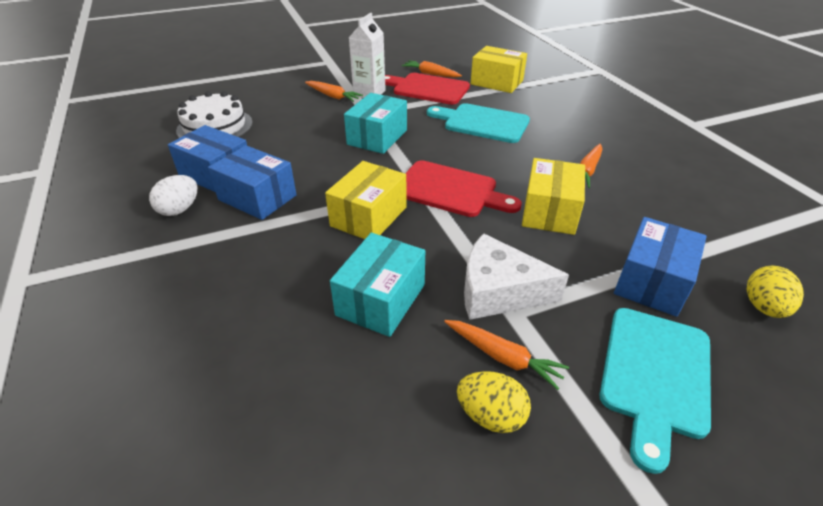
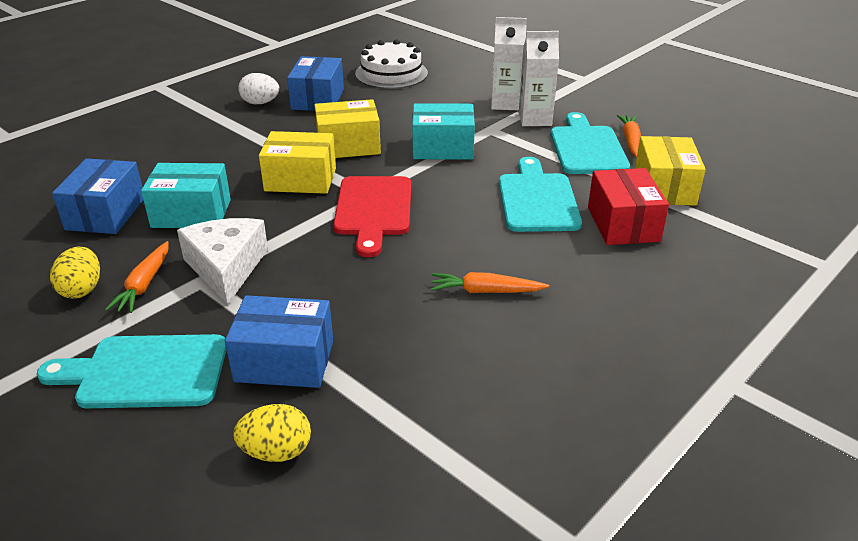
camera: 65 degrees right, 5 degrees down
blue box [208,145,297,220] -> blue box moved to [52,158,143,234]
orange carrot [305,81,363,102] -> white carton [491,17,527,111]
red cutting board [385,73,470,105] -> turquoise cutting board [550,112,630,174]
yellow box [522,158,585,235] -> yellow box moved to [315,99,381,158]
none -> red box [588,168,669,245]

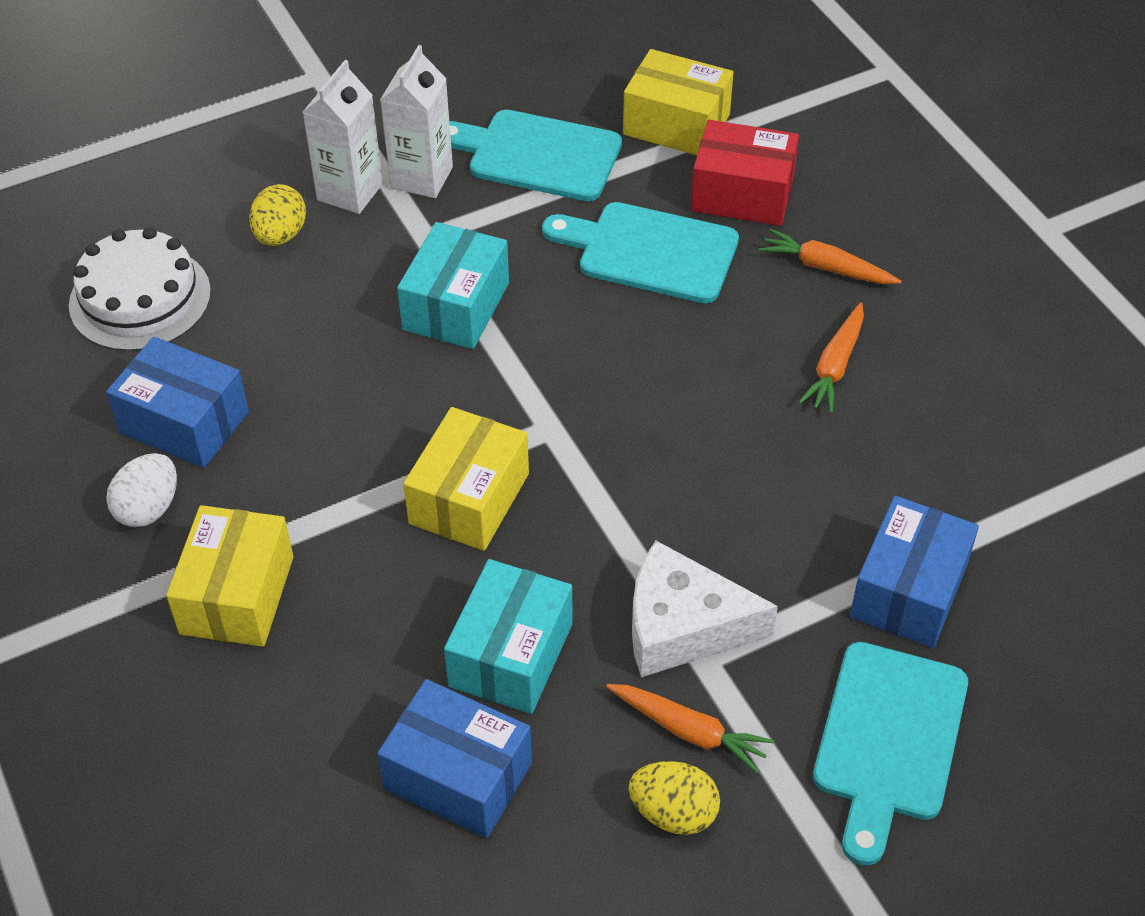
camera: 70 degrees left, 15 degrees up
yellow egg [233,404,311,462] -> yellow egg moved to [249,184,306,246]
yellow box [315,99,381,158] -> yellow box moved to [166,505,293,647]
red cutting board [333,176,411,257] -> none
orange carrot [617,115,641,157] -> orange carrot moved to [759,229,901,284]

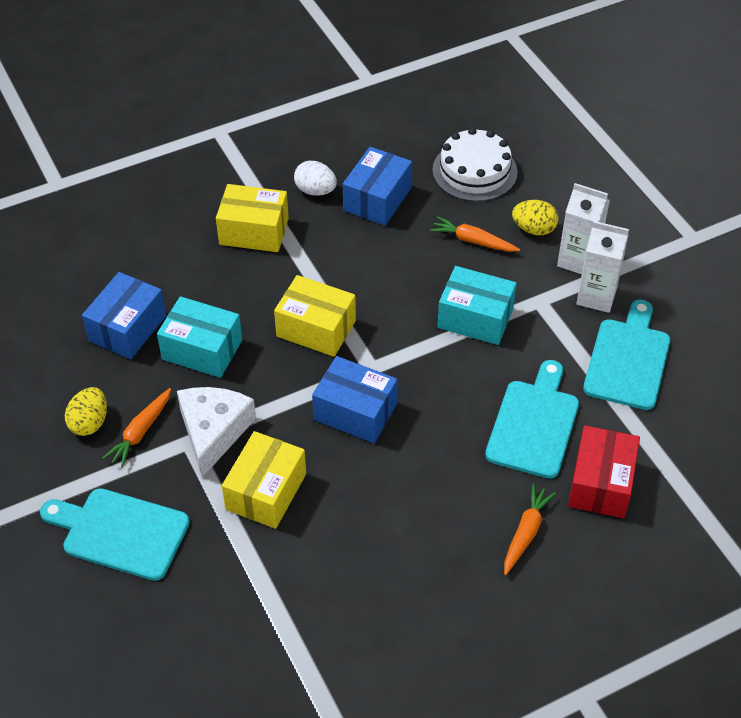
camera: 90 degrees right, 0 degrees up
yellow box [623,49,733,155] -> yellow box moved to [222,431,306,529]
orange carrot [799,303,864,413] -> orange carrot moved to [430,216,520,252]
blue box [850,496,979,648] -> blue box moved to [312,356,398,443]

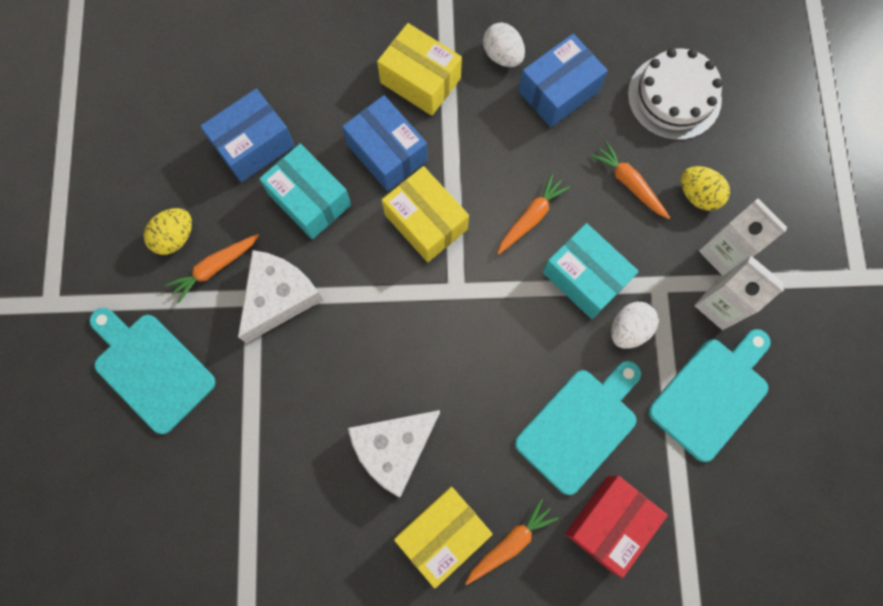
camera: 25 degrees right, 25 degrees up
yellow box [222,431,306,529] -> yellow box moved to [394,486,493,589]
blue box [312,356,398,443] -> blue box moved to [342,95,428,191]
none -> white cheese [348,410,440,497]
none -> orange carrot [497,173,570,255]
none -> white egg [611,302,659,349]

